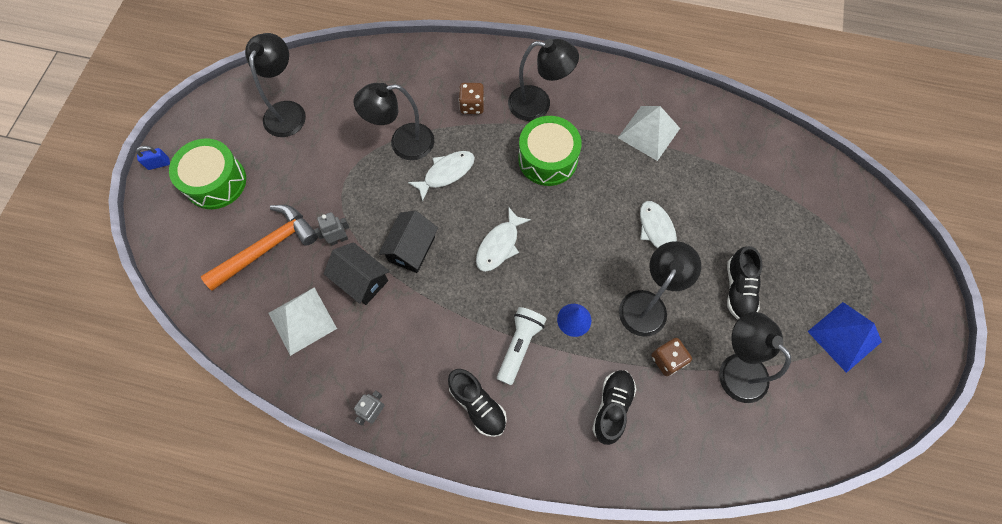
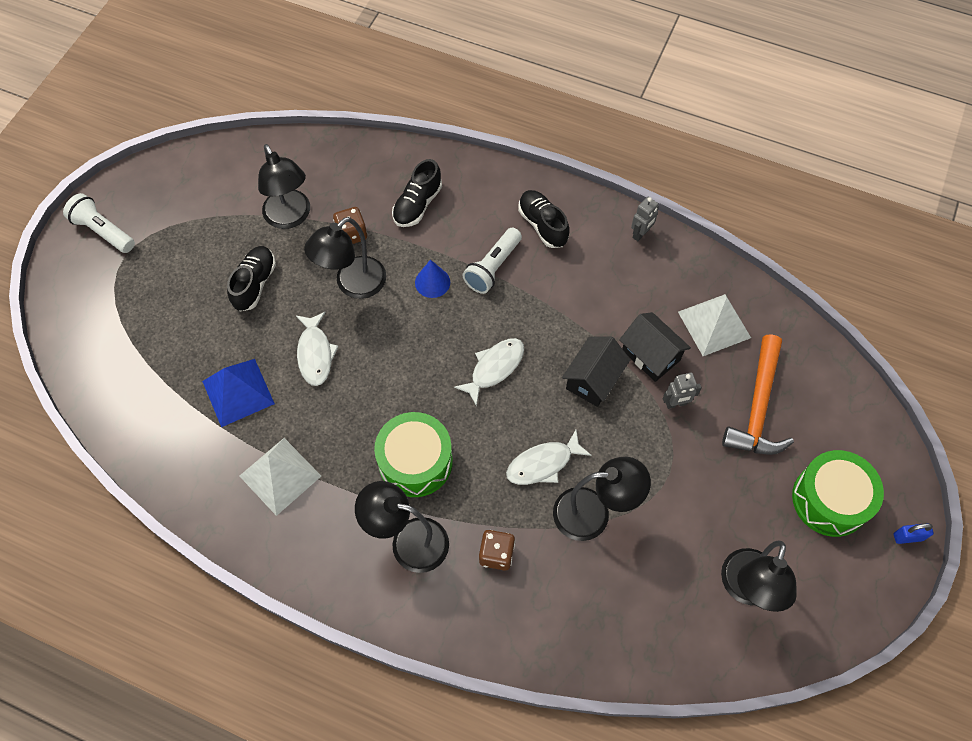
camera: 170 degrees left, 5 degrees down
orange hammer [201,205,318,291] -> orange hammer turned 45 degrees counterclockwise [722,334,794,455]
blue pyramid [807,302,882,373] -> blue pyramid moved to [202,359,275,427]
none -> white flashlight [63,193,135,253]

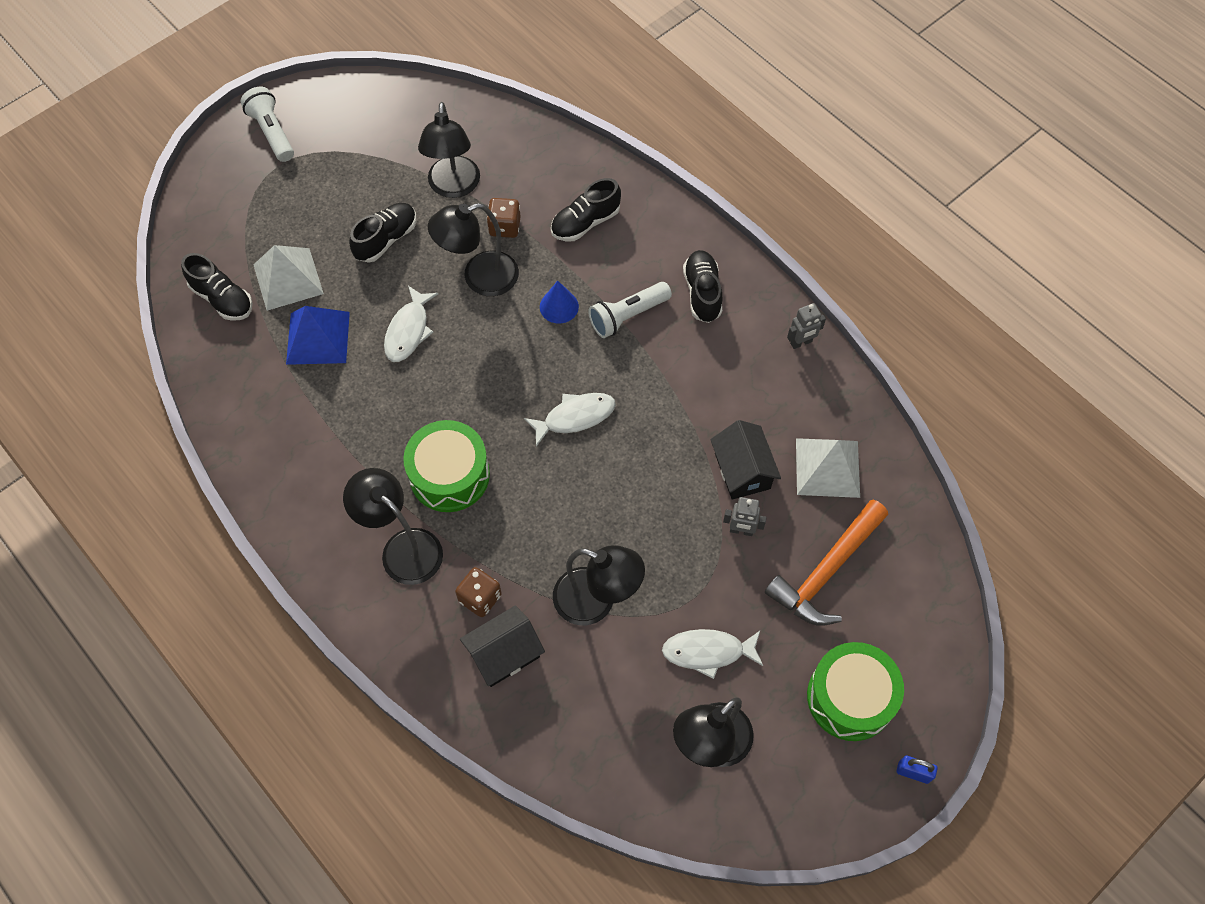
camera: 25 degrees right, 0 degrees up
white pyramid [240,438,321,516] -> white pyramid moved to [253,245,324,311]
white fish [506,430,592,485] -> white fish moved to [662,629,763,679]
black house [562,336,630,407] -> black house moved to [460,605,545,687]
none -> black shoe [181,253,253,321]

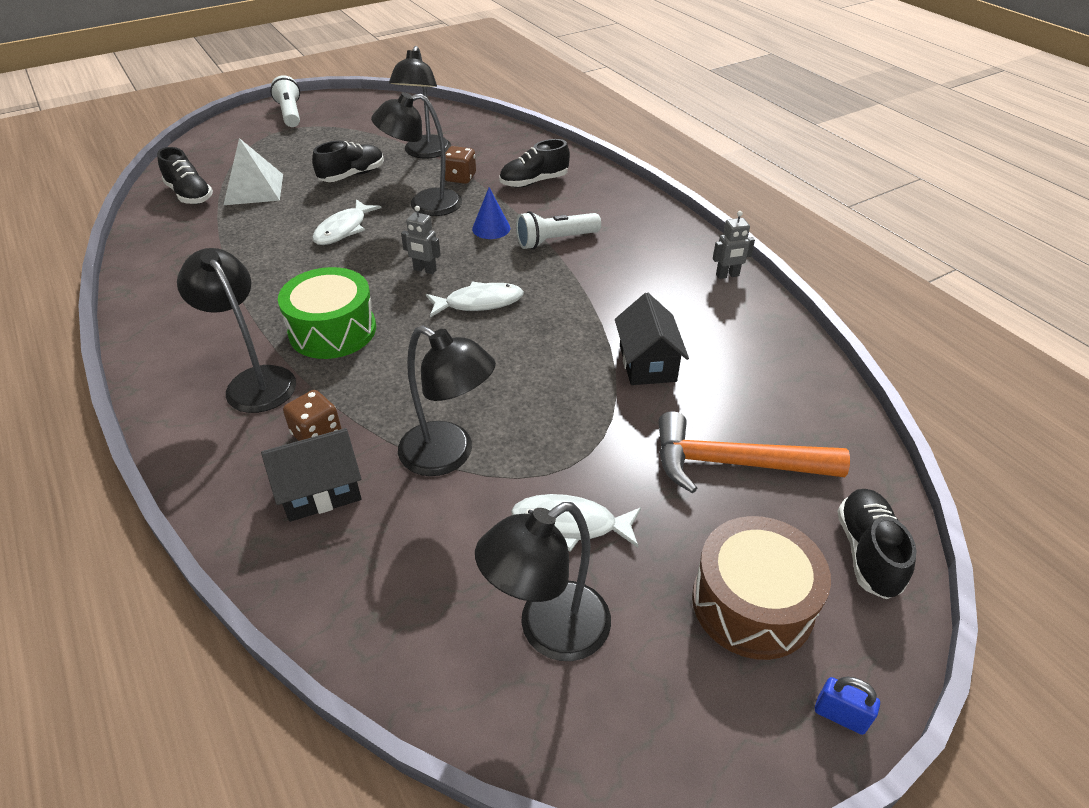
camera: 10 degrees right, 20 degrees down
blue pyramid [286,306,350,365] -> none
black shoe [683,250,723,323] -> black shoe moved to [837,489,916,599]
grey robot [723,497,767,536] -> grey robot moved to [401,206,441,274]
orange hammer [765,500,888,626] -> orange hammer turned 45 degrees clockwise [658,411,850,493]
white pyramid [796,438,860,498] -> none
green drum [807,642,904,741] -> brown drum [692,516,831,660]

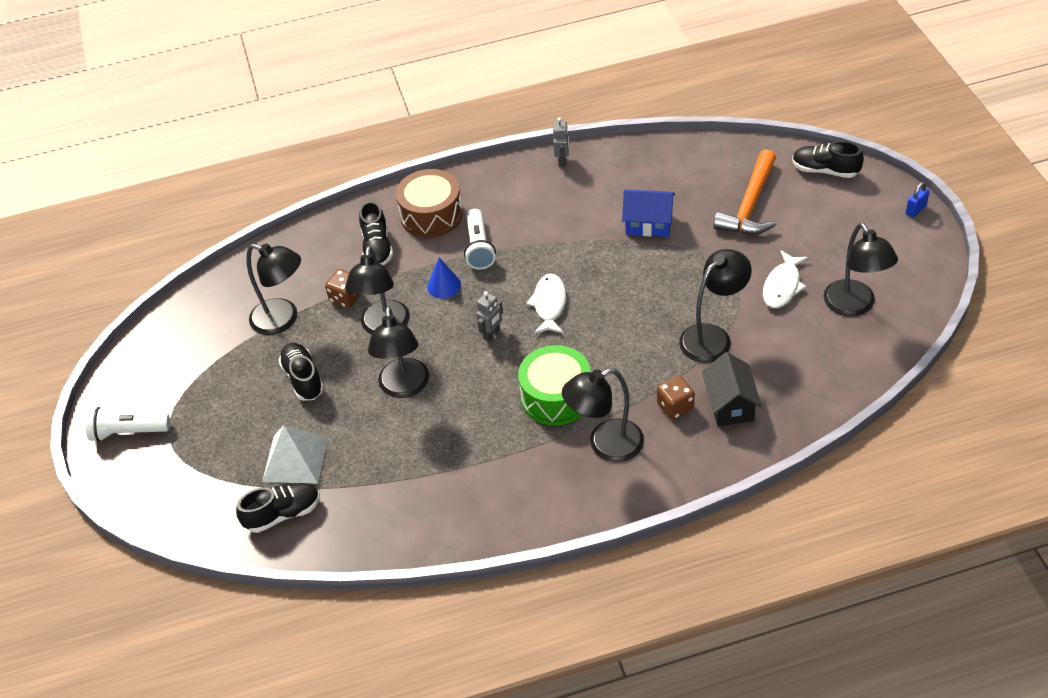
camera: 70 degrees left, 5 degrees up
white fish [312,199,381,245] -> black lamp [368,306,429,398]
black house [615,293,689,385] -> blue house [622,189,675,237]
brown drum [692,516,831,660] -> brown drum moved to [396,169,463,238]

